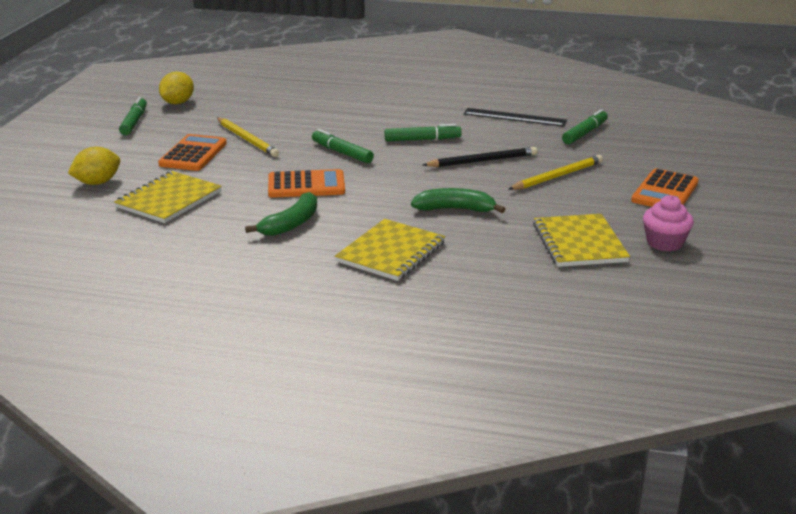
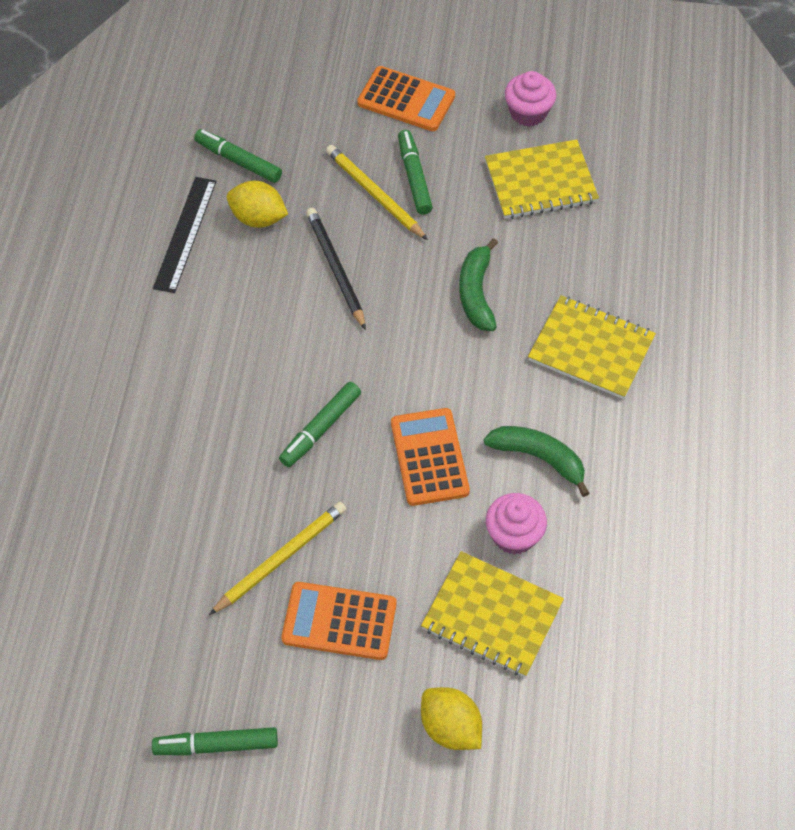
camera: 95 degrees left, 30 degrees up
yellow lemon [159,72,194,104] -> yellow lemon moved to [227,181,288,228]
green marker [384,124,462,141] -> green marker moved to [398,130,433,215]
none -> pink cupcake [486,493,547,554]

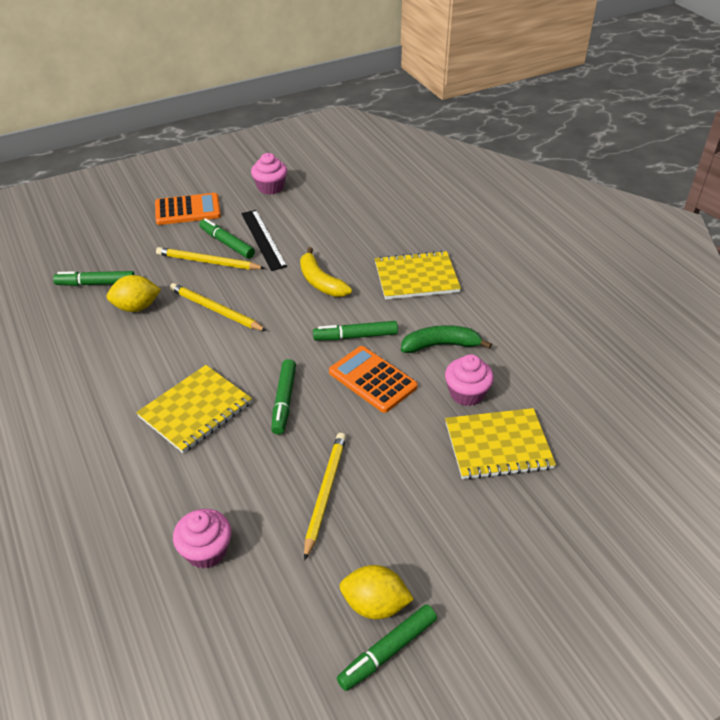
camera: 35 degrees left, 15 degrees down
black ruler [153,177,217,293] -> black ruler moved to [241,210,287,271]
orange calculator [281,582,396,660] -> none
black pencil [306,208,366,330] -> yellow pencil [170,283,267,331]
yellow lemon [421,687,482,750] -> yellow lemon moved to [340,565,414,619]
green banana [459,238,498,331] -> yellow banana [300,247,352,297]
yellow notebook [485,139,599,219] -> yellow notebook moved to [136,365,252,453]
none -> pink cupcake [173,509,231,569]
none -> green marker [313,321,398,340]

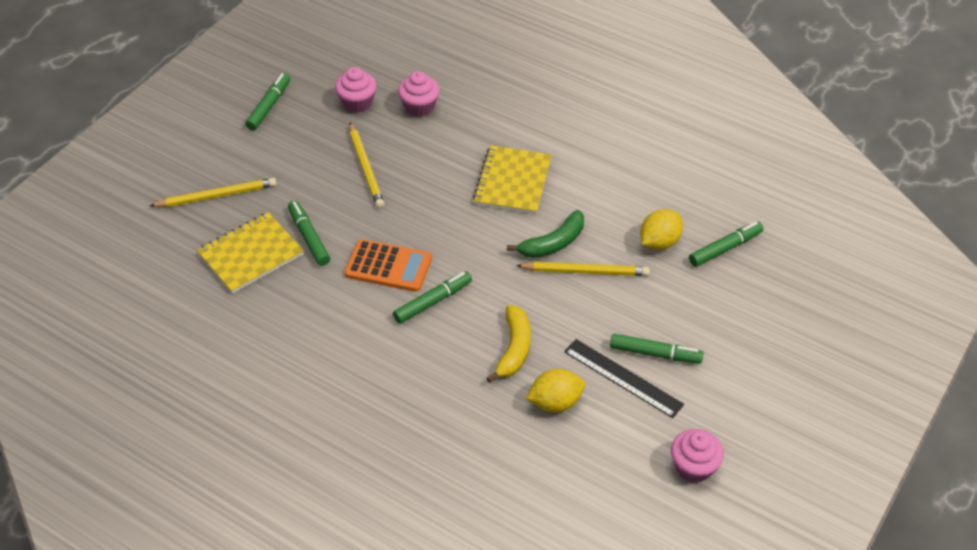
camera: 150 degrees right, 5 degrees up
orange calculator [155,193,221,225] -> none
yellow pencil [156,247,265,270] -> yellow pencil moved to [150,178,276,207]
green marker [271,359,296,435] -> green marker moved to [288,201,330,266]
yellow banana [300,247,352,297] -> yellow banana turned 75 degrees clockwise [487,305,531,383]
yellow lemon [340,565,414,619] -> yellow lemon moved to [526,369,585,412]
yellow notebook [375,251,461,300] -> none
green banana [401,325,492,353] -> green banana moved to [507,210,584,258]
pink cupcake [445,354,494,406] -> pink cupcake moved to [335,67,377,113]

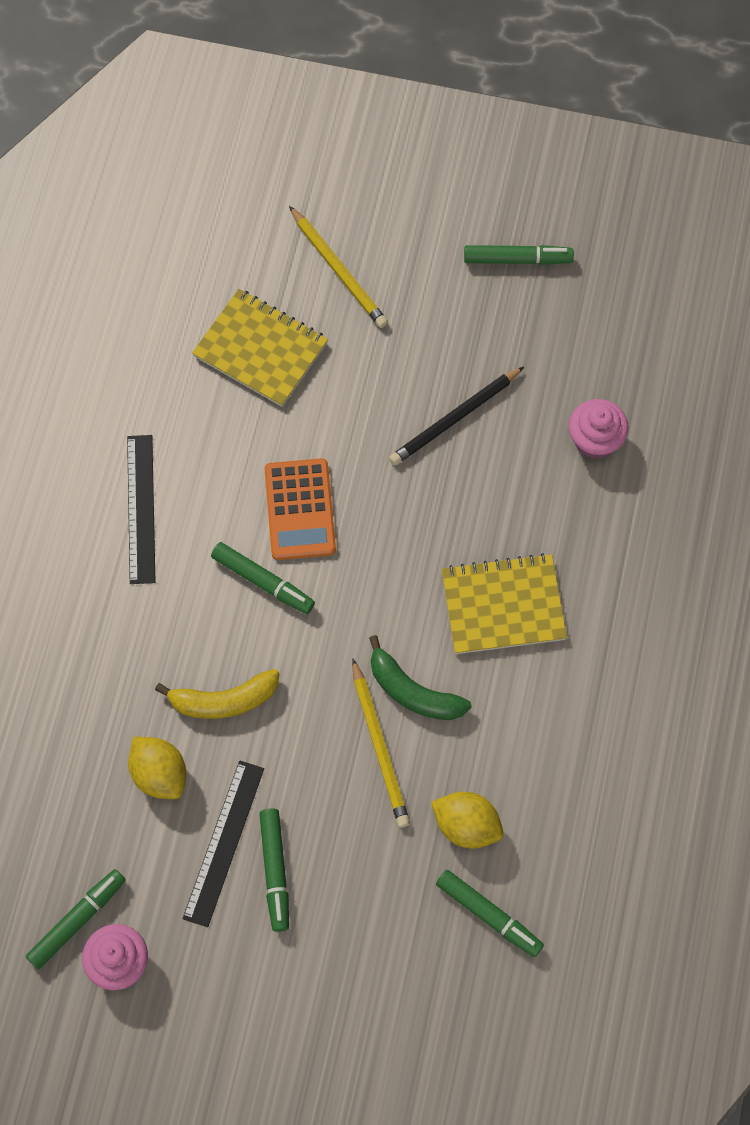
camera: 70 degrees right, 20 degrees up
green marker [288,201,330,266] -> green marker moved to [26,869,126,970]
pink cupcake [335,67,377,113] -> none
yellow pencil [349,123,384,208] -> black pencil [389,367,524,466]
none -> black ruler [127,435,155,584]

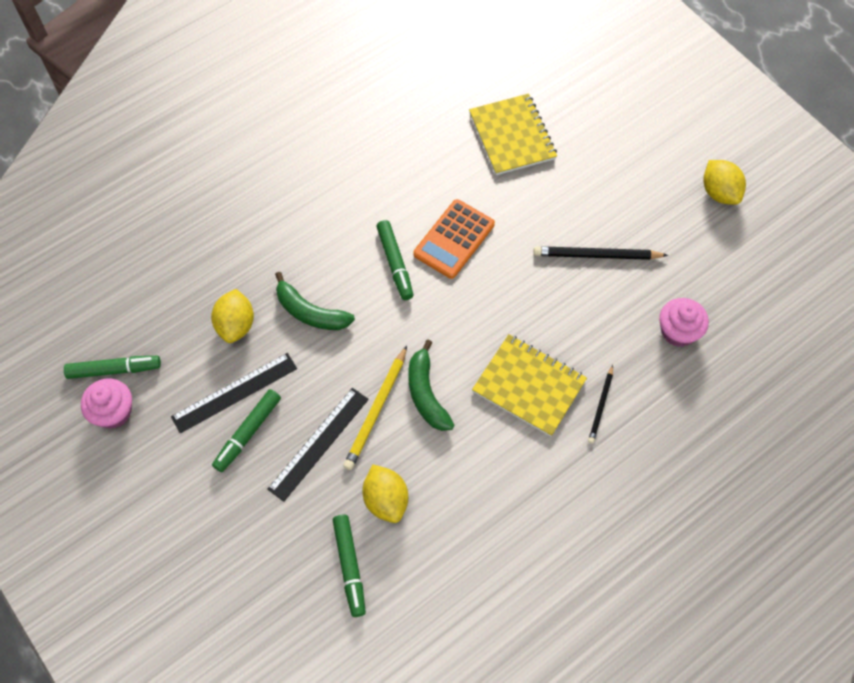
camera: 40 degrees right, 5 degrees down
black ruler [127,435,155,584] -> black ruler moved to [267,388,369,502]
yellow banana [155,669,279,719] -> green banana [275,272,355,330]
yellow pencil [289,206,388,328] -> none
green marker [464,245,574,265] -> yellow lemon [703,160,746,205]
none -> black pencil [588,365,613,444]

